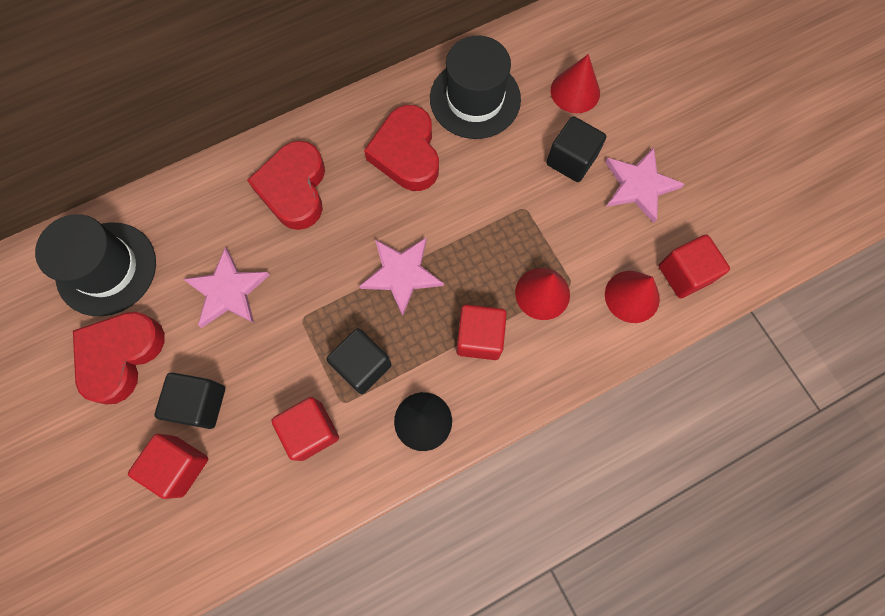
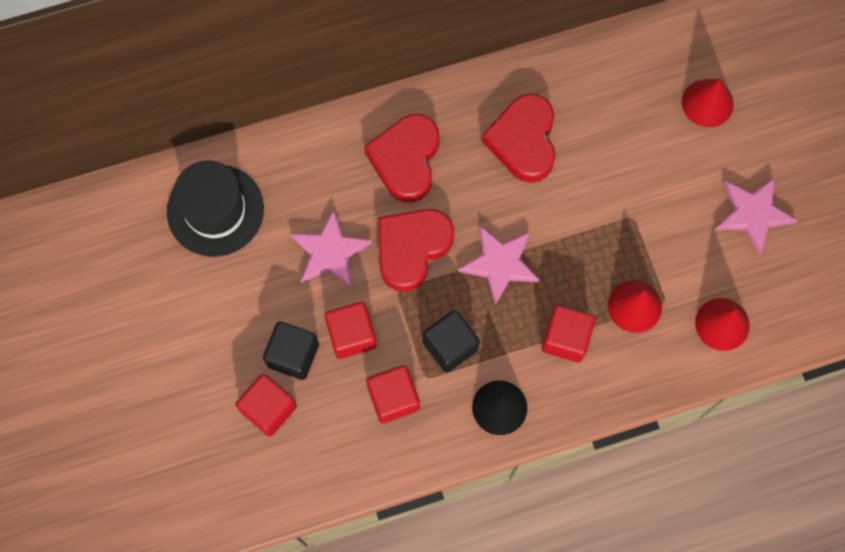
camera: 10 degrees right, 0 degrees up
red heart [73,312,165,405] -> red heart moved to [378,209,454,292]
black hat [430,36,521,139] -> none
black cube [546,116,606,182] -> none
red cube [659,234,730,298] -> red cube moved to [324,302,377,359]

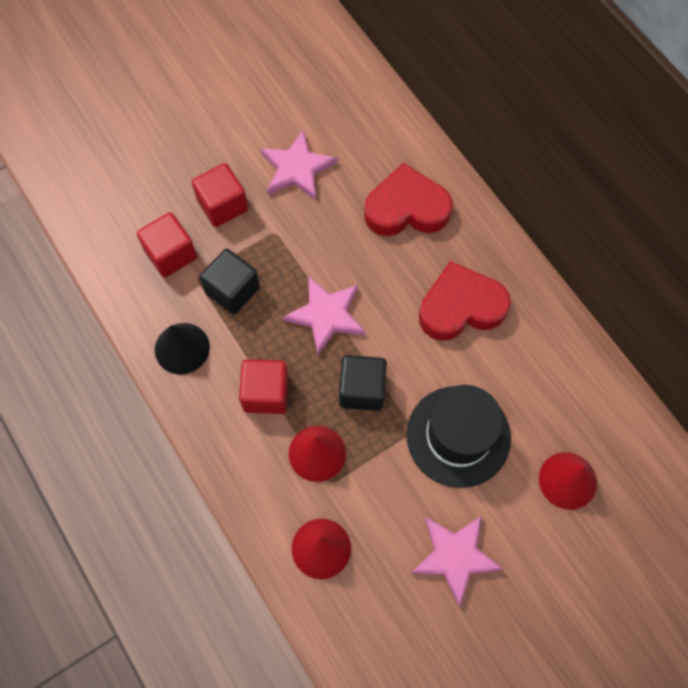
camera: 75 degrees right, 5 degrees down
black hat [167,161,264,257] -> black hat moved to [406,385,511,488]
red cube [235,374,297,437] -> none
black cube [263,321,319,380] -> black cube moved to [339,355,387,411]
red heart [378,209,454,292] -> none

